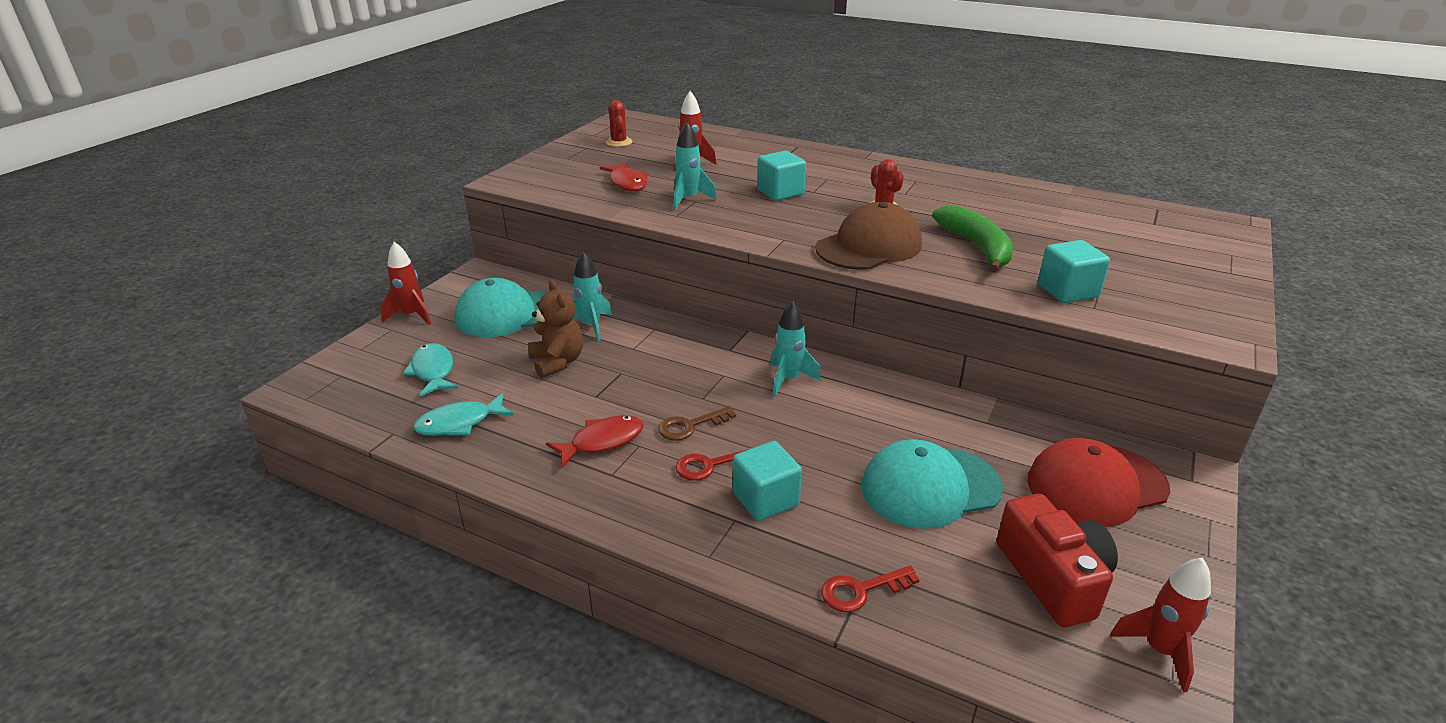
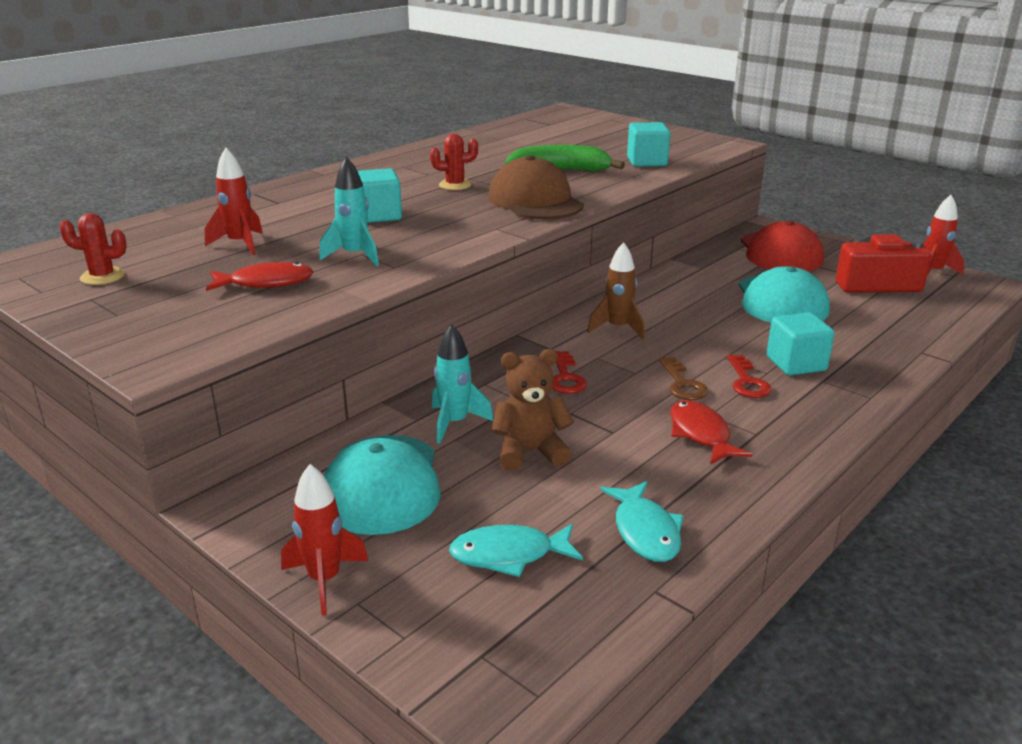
camera: 75 degrees left, 5 degrees down
turquoise rocket [770,301,821,397] -> brown rocket [587,242,645,339]
red key [821,566,920,612] -> red key moved to [552,351,587,394]

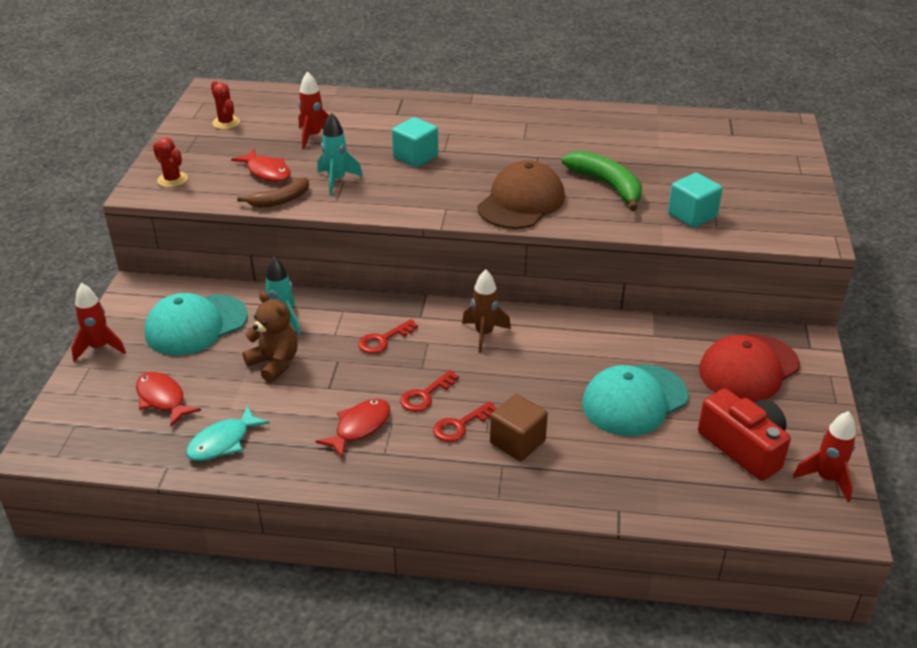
camera: 55 degrees right, 10 degrees up
red cactus [430,134,478,190] -> red cactus moved to [153,137,188,187]
turquoise fish [449,523,583,577] -> red fish [136,372,201,426]
brown key [659,357,708,400] -> red key [400,370,459,412]
turquoise cube [767,312,835,375] -> brown cube [490,394,548,461]
none -> brown banana [237,177,309,208]

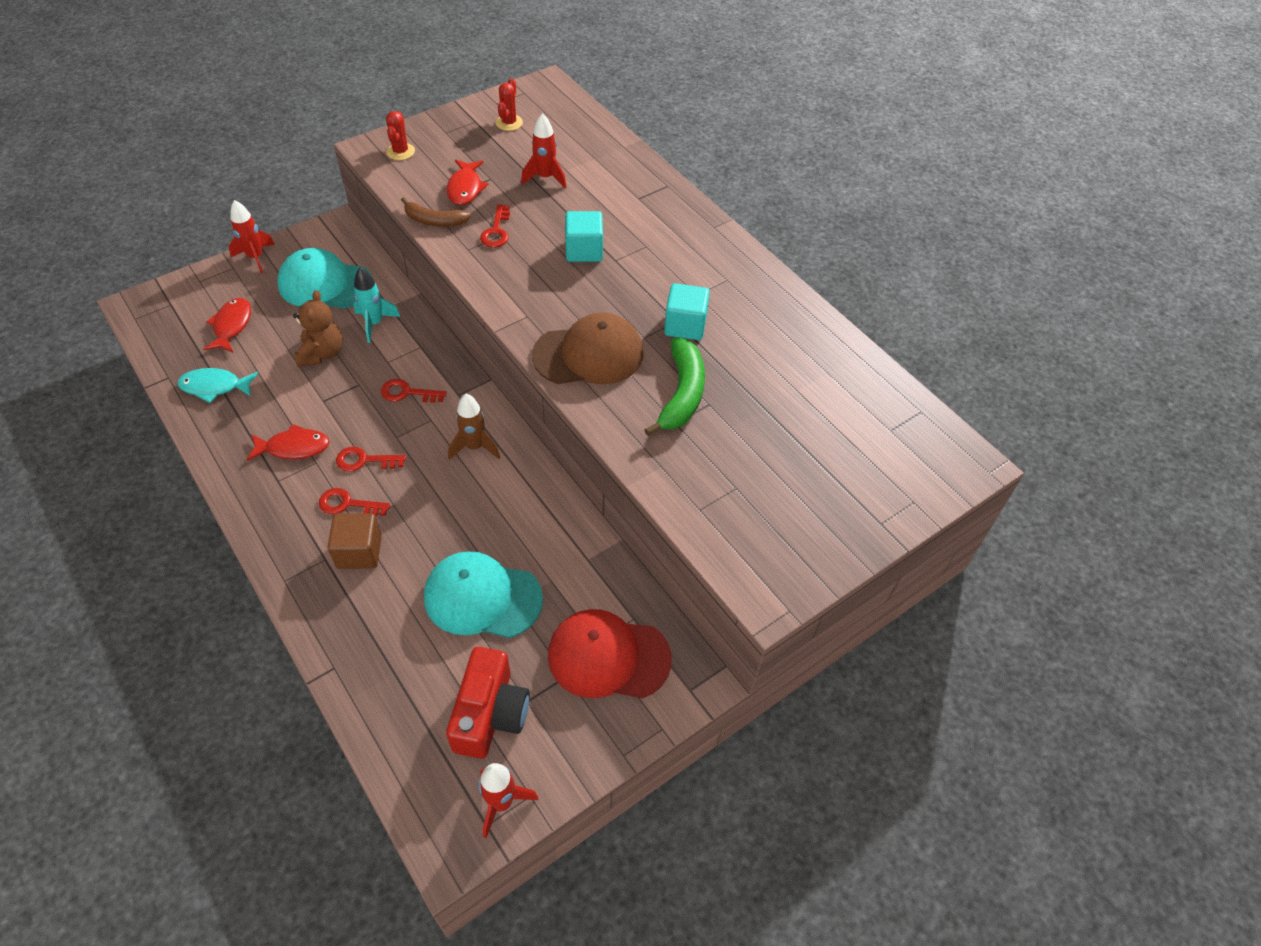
camera: 45 degrees right, 15 degrees up
turquoise rocket [317,113,363,195] -> red key [480,204,510,248]
turquoise cube [668,173,723,228] -> turquoise cube moved to [664,283,710,340]

